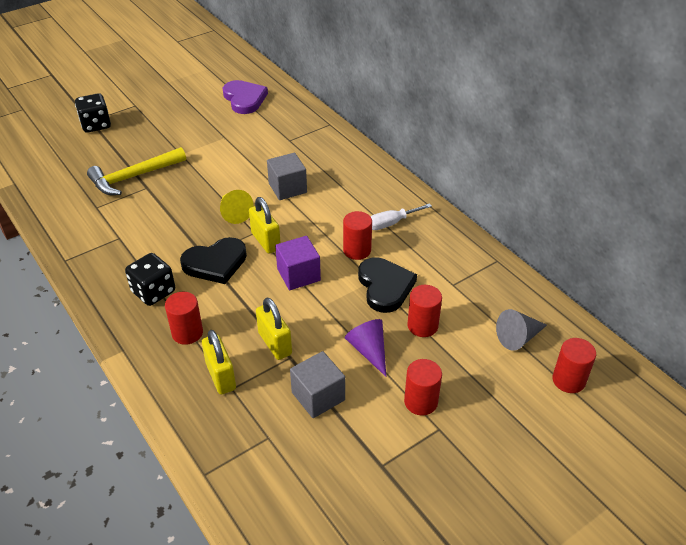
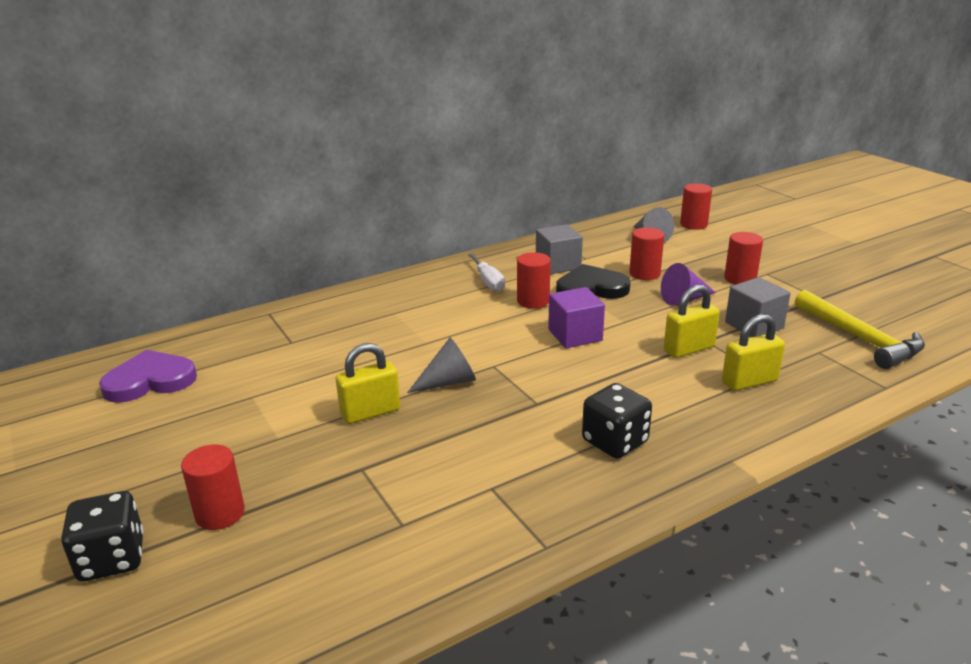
camera: 85 degrees left, 15 degrees down
yellow hammer [87,147,186,195] -> yellow hammer moved to [795,290,925,369]
red cylinder [165,292,203,345] -> red cylinder moved to [181,444,245,530]
black heart [180,237,247,284] -> none
yellow cone [220,190,254,224] -> grey cone [407,338,476,393]
yellow padlock [249,197,281,254] -> yellow padlock moved to [336,343,400,424]
grey cube [267,153,307,200] -> grey cube moved to [536,224,583,274]

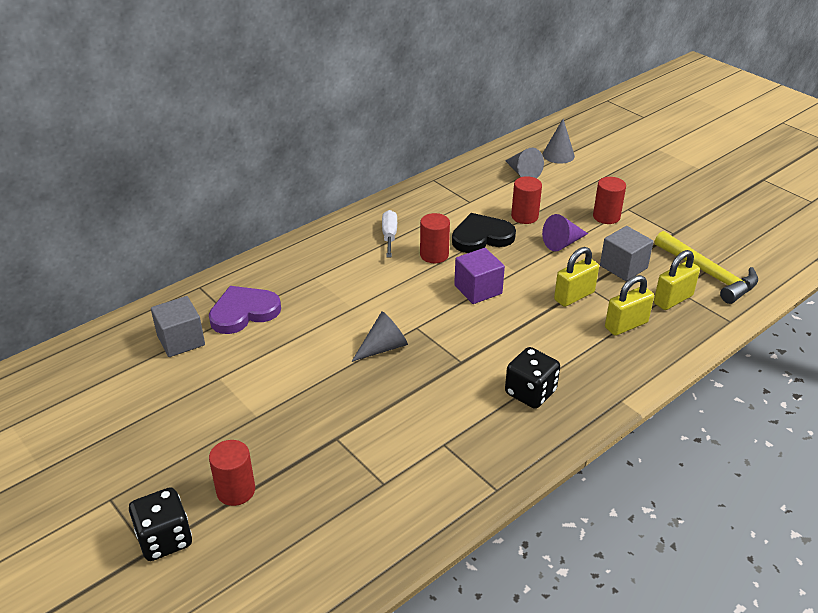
camera: 10 degrees left, 10 degrees up
purple heart [99,350,197,403] -> purple heart moved to [209,286,281,334]
yellow padlock [336,343,400,424] -> yellow padlock moved to [654,250,700,310]
white screwdriver [468,253,505,292] -> white screwdriver turned 150 degrees counterclockwise [382,210,397,257]
grey cube [536,224,583,274] -> grey cube moved to [151,296,205,357]
red cylinder [680,183,712,230] -> grey cone [543,119,575,164]

